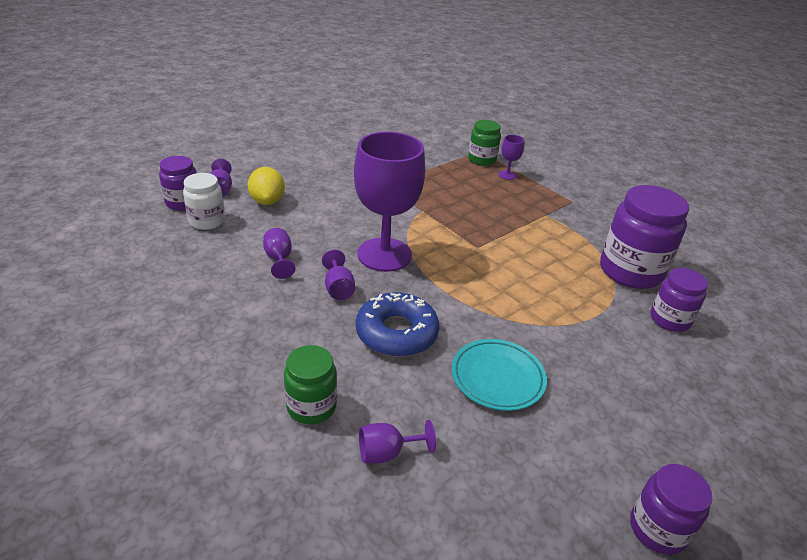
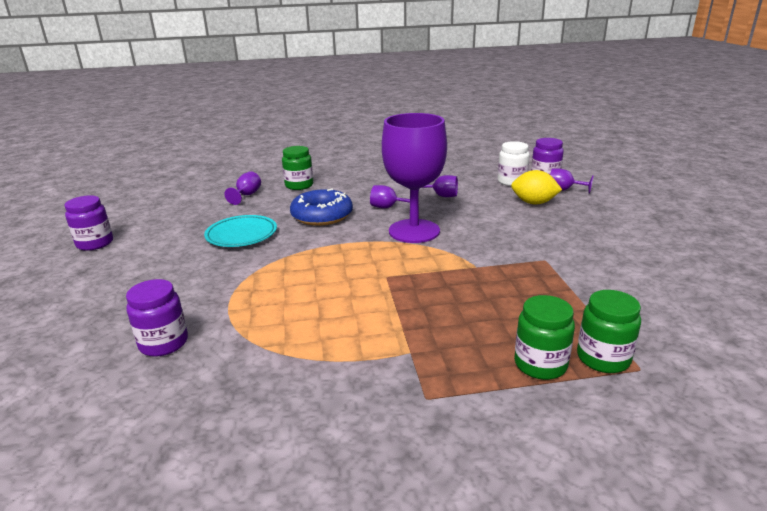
camera: 125 degrees right, 10 degrees down
purple goblet [498,135,525,180] -> green jar [514,295,575,380]
purple jar [600,185,689,289] -> none

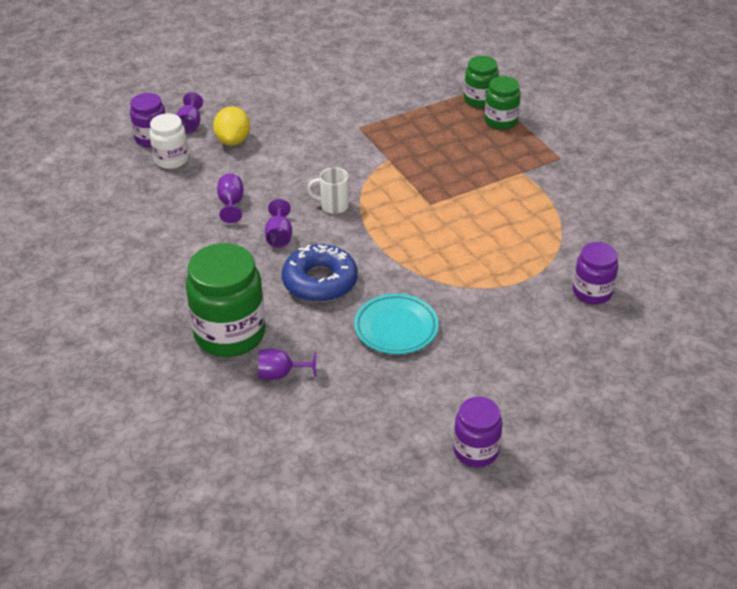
camera: 110 degrees left, 15 degrees up
green jar [282,146,313,190] -> green jar [186,243,266,357], size x1.74
purple goblet [382,113,447,243] -> white mug [307,167,349,214]

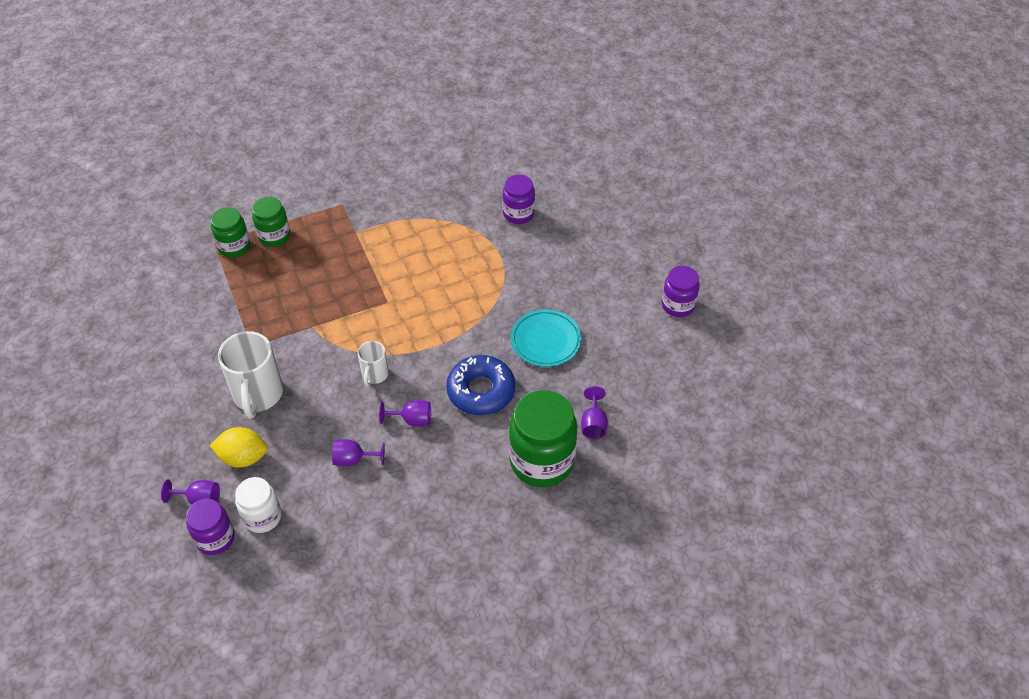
camera: 85 degrees left, 10 degrees up
none -> white mug [218,331,283,419]

